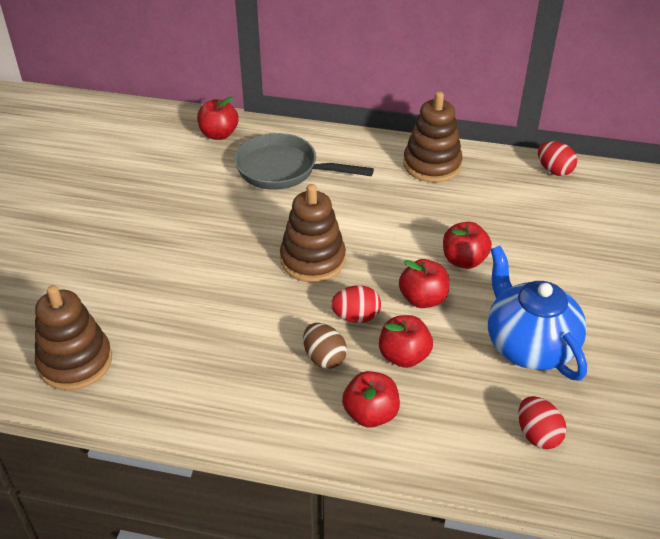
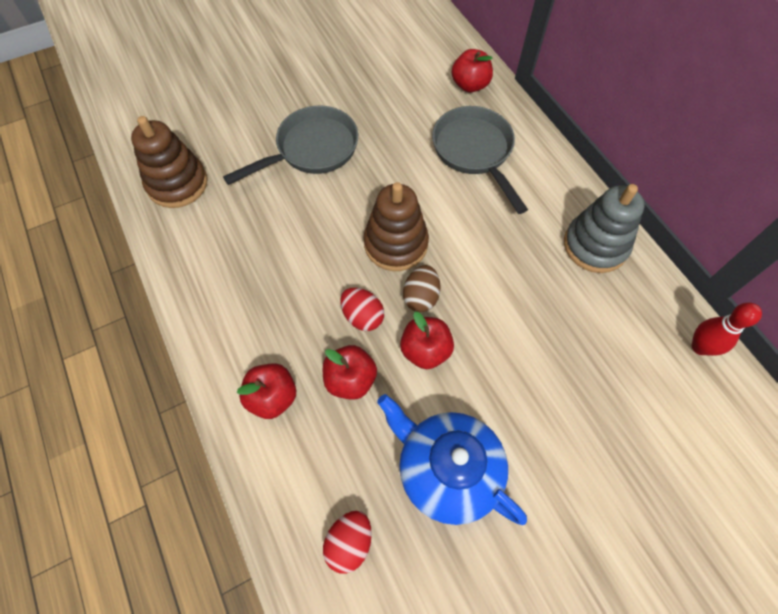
camera: 50 degrees right, 20 degrees up
brown egg [303,323,347,369] -> brown egg moved to [403,265,441,312]
brown stacking toy [404,91,463,182] -> grey stacking toy [564,184,645,273]
red apple [443,222,492,269] -> none
blue teapot [488,246,587,381] -> blue teapot turned 75 degrees counterclockwise [377,394,527,525]
red egg [538,141,577,176] -> red bowling pin [692,302,762,356]
none -> grey pan [223,106,358,185]

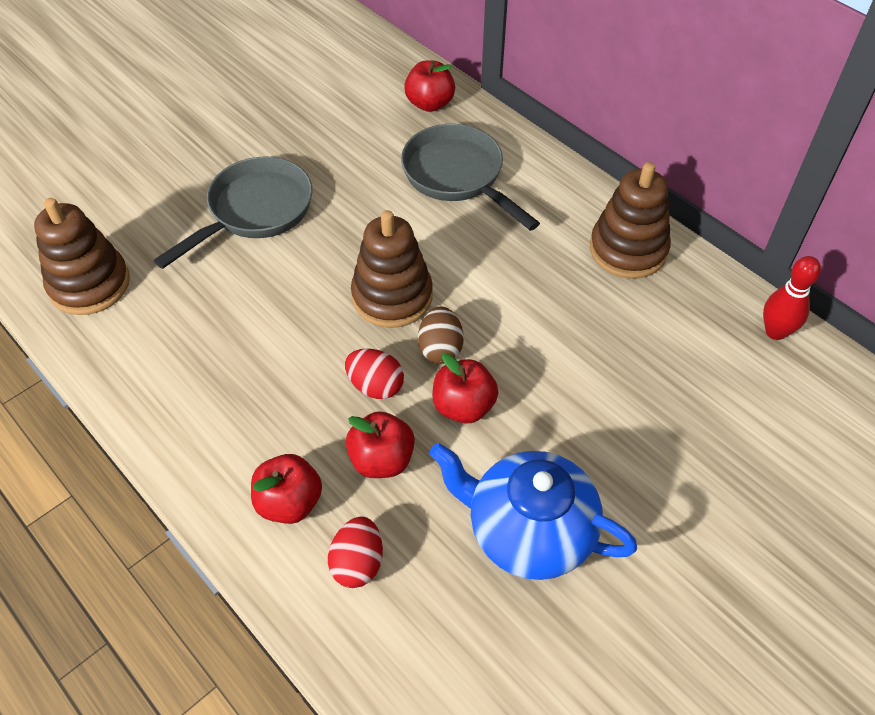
camera: 15 degrees left, 10 degrees down
red egg [323,511,372,574] -> red egg moved to [328,516,383,588]
grey stacking toy [564,184,645,273] -> brown stacking toy [590,162,671,279]

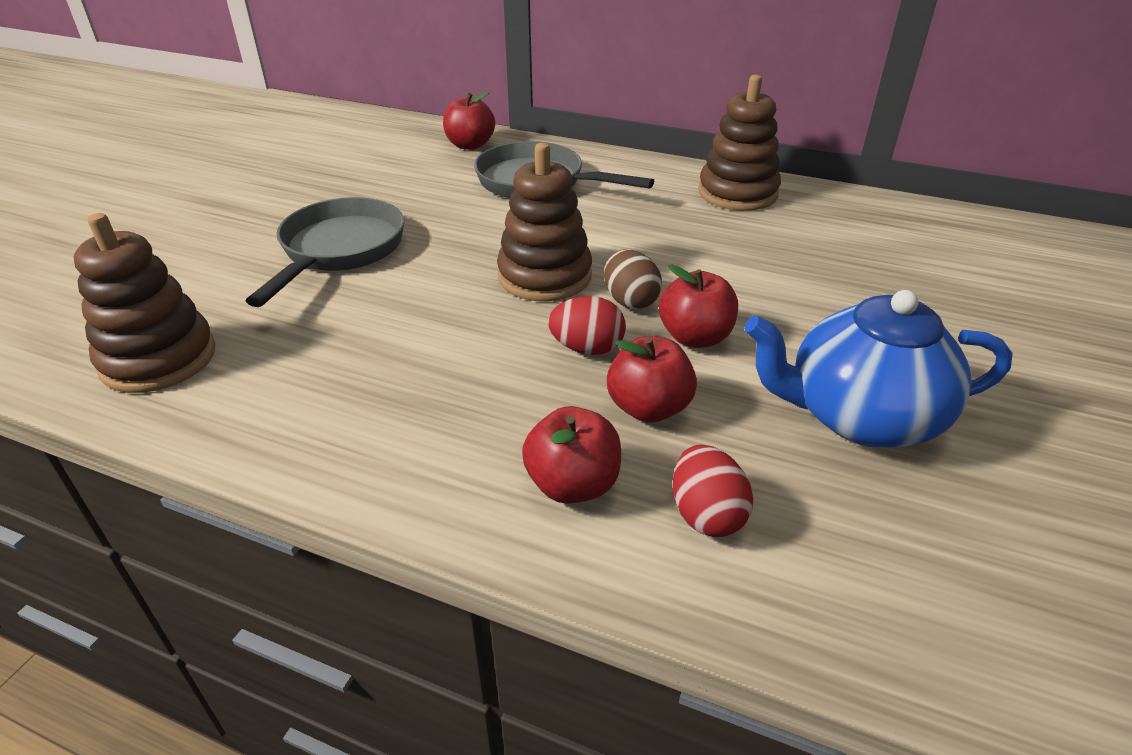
camera: 25 degrees left, 15 degrees down
red bowling pin [763,256,821,340] -> none

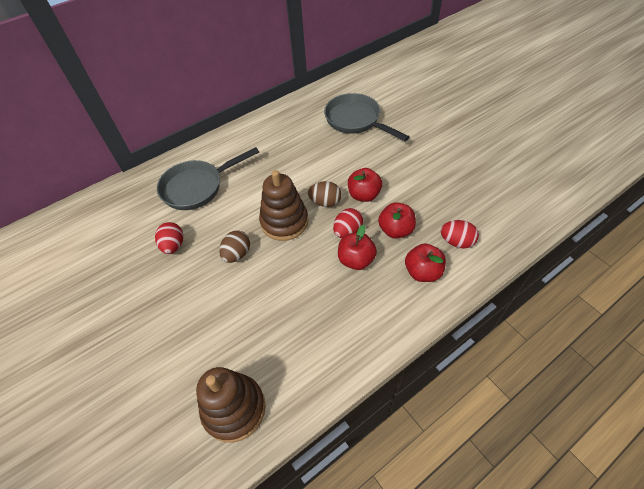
camera: 55 degrees left, 15 degrees up
grey pan [246,197,404,307] -> grey pan moved to [324,93,409,141]
red apple [443,92,495,150] -> red apple moved to [338,225,377,270]
brown stacking toy [698,75,781,211] -> none
blue teapot [744,290,1013,448] -> none
none -> red egg [155,222,183,254]
none -> brown egg [219,231,250,263]

